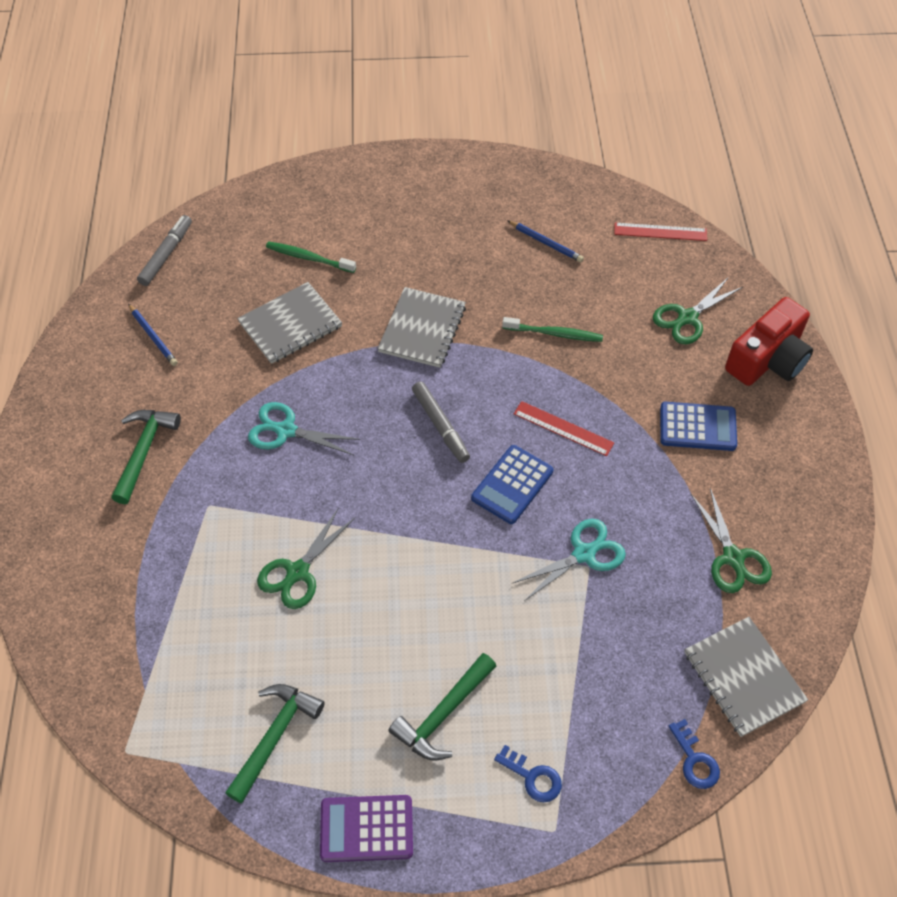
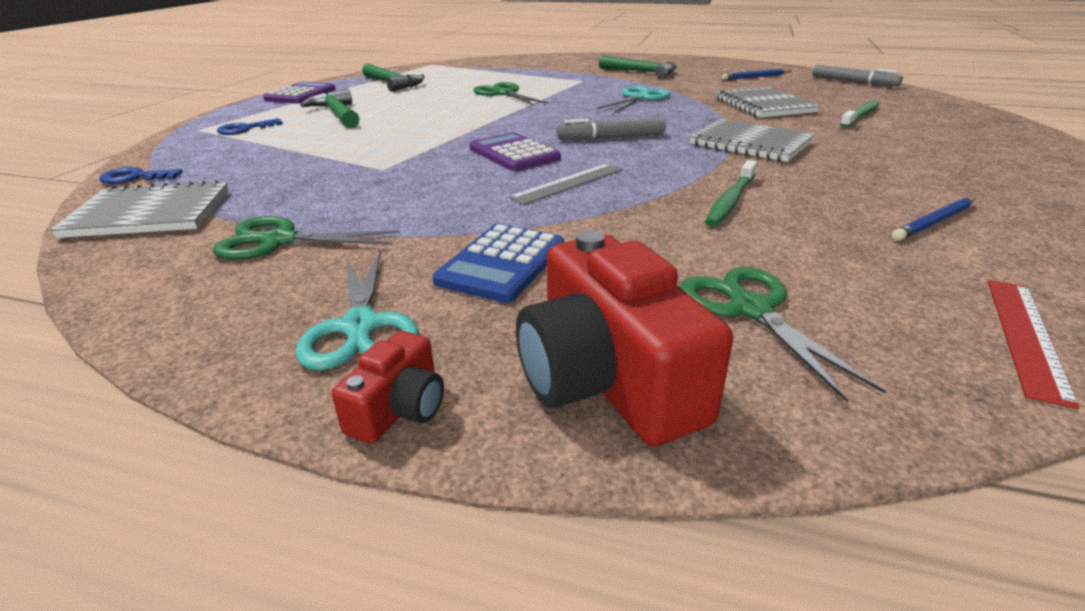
camera: 110 degrees right, 25 degrees down
blue calculator [471,445,553,524] -> purple calculator [469,132,561,171]
turquoise scissors [513,519,626,601] -> turquoise scissors moved to [296,250,419,370]
red ruler [514,401,614,456] -> grey ruler [508,163,623,205]
none -> red camera [332,331,444,444]

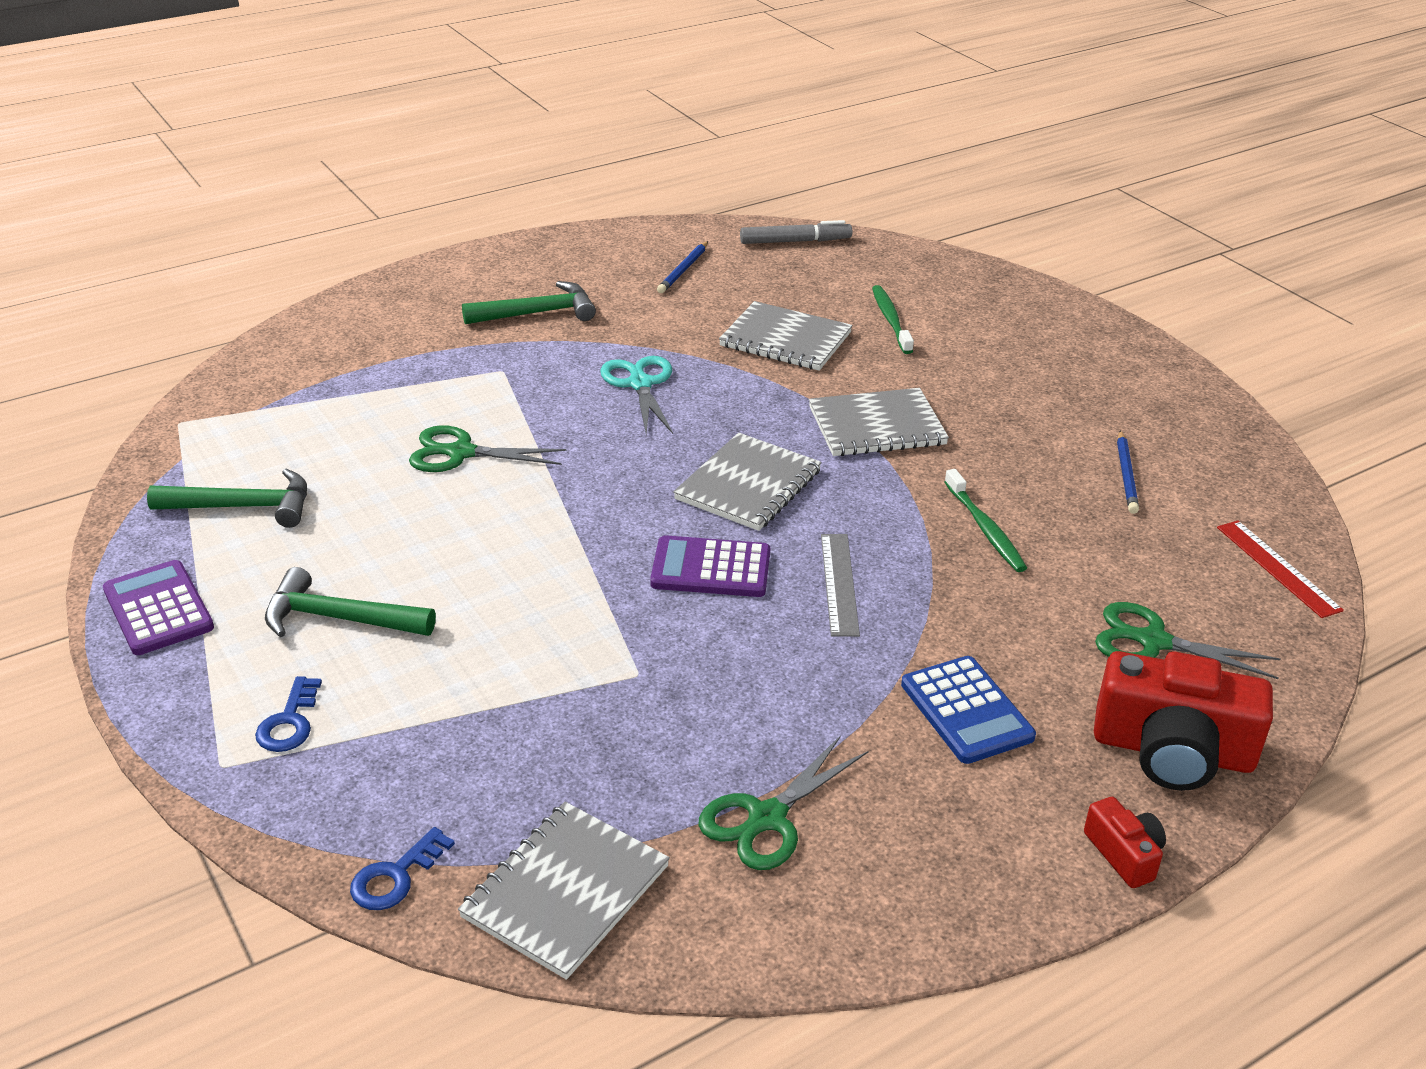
camera: 50 degrees left, 5 degrees up
turquoise scissors [296,250,419,370] -> none
grey marker [557,118,666,140] -> grey notebook [673,433,822,531]

